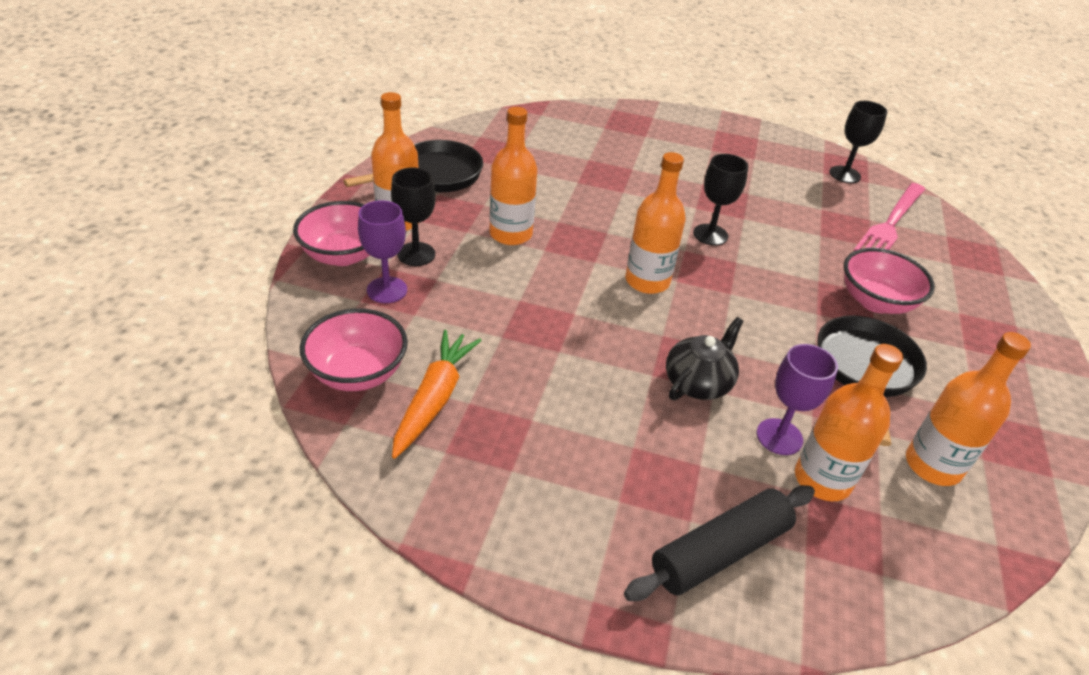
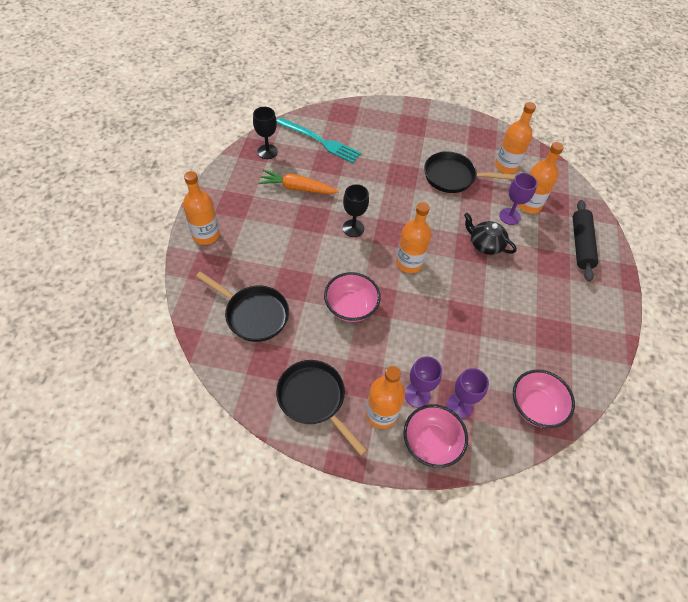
camera: 95 degrees left, 15 degrees up
black goblet [391,168,436,266] -> purple goblet [405,356,442,408]
orange carrot [392,330,482,459] -> orange carrot moved to [258,170,339,194]
orange bottle [489,107,537,245] -> orange bottle moved to [183,171,219,245]
black rolling pin [624,485,815,601] -> black rolling pin turned 45 degrees clockwise [573,200,598,282]
pink bowl [844,248,935,314] -> pink bowl moved to [324,272,381,322]
pink fork [854,183,925,251] -> turquoise fork [277,117,361,163]
none -> black pan [196,272,289,342]

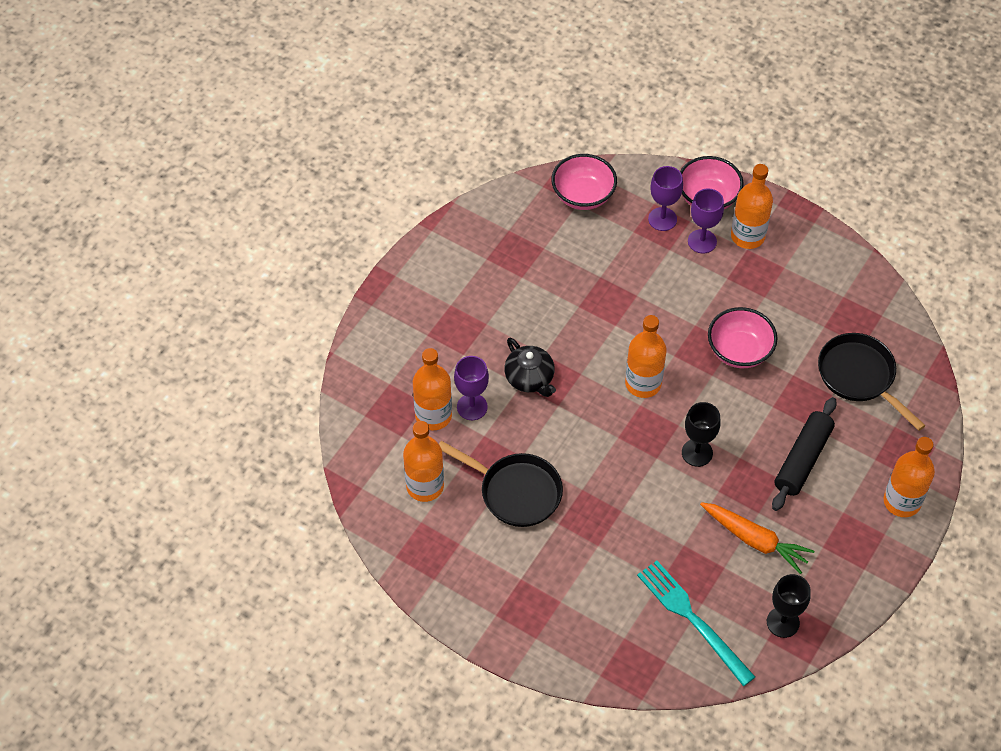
camera: 155 degrees left, 0 degrees up
black pan [276,360,367,456] -> none
black rolling pin [573,200,598,282] -> black rolling pin moved to [772,397,837,511]

